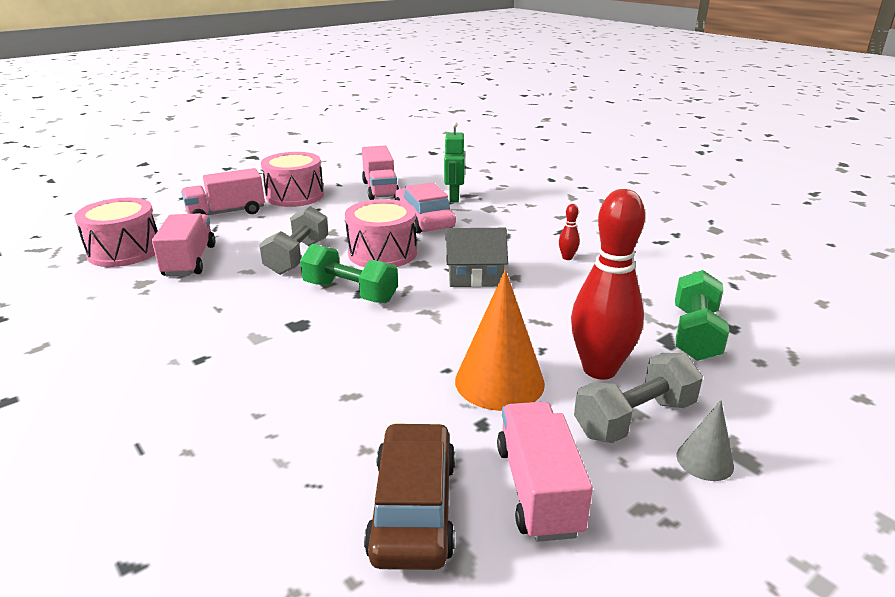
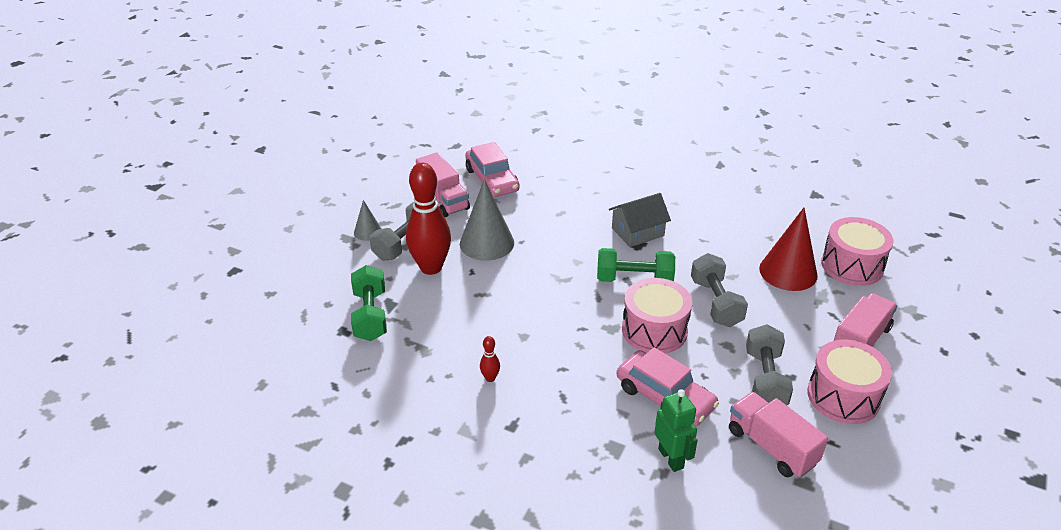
camera: 155 degrees right, 10 degrees up
pink truck [152,213,215,276] -> red cone [759,208,818,291]
brown car [364,422,455,570] -> pink car [465,142,520,197]
grey house [446,228,508,287] -> grey house moved to [609,193,671,247]
orange cone [455,270,545,411] -> grey cone [460,179,514,261]
none -> grey dumbbell [746,324,793,405]

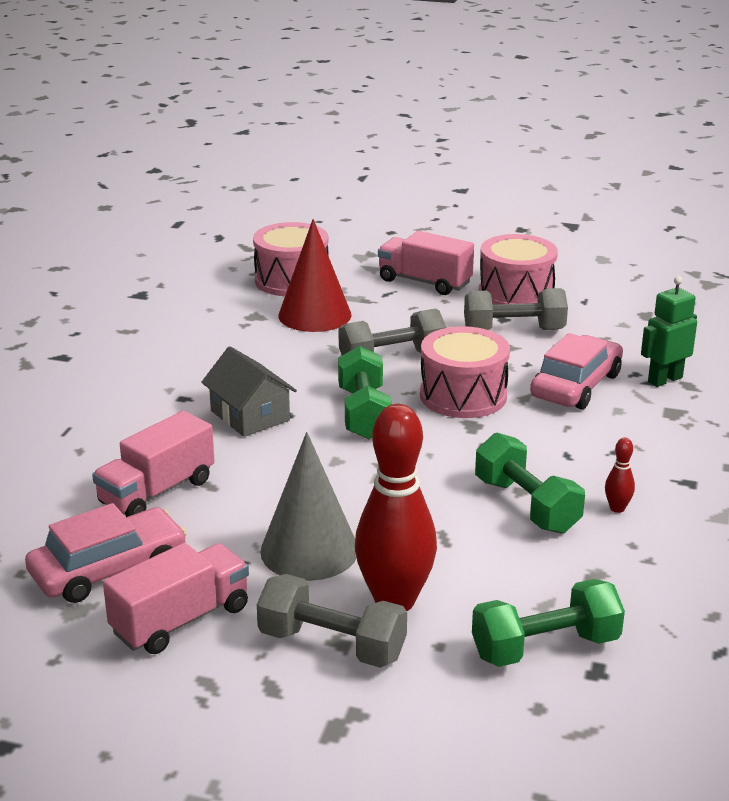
camera: 100 degrees left, 10 degrees down
grey cone [354,200,382,241] -> none
pink truck [729,392,828,478] -> pink truck moved to [92,411,215,517]
none -> green dumbbell [475,433,585,534]

